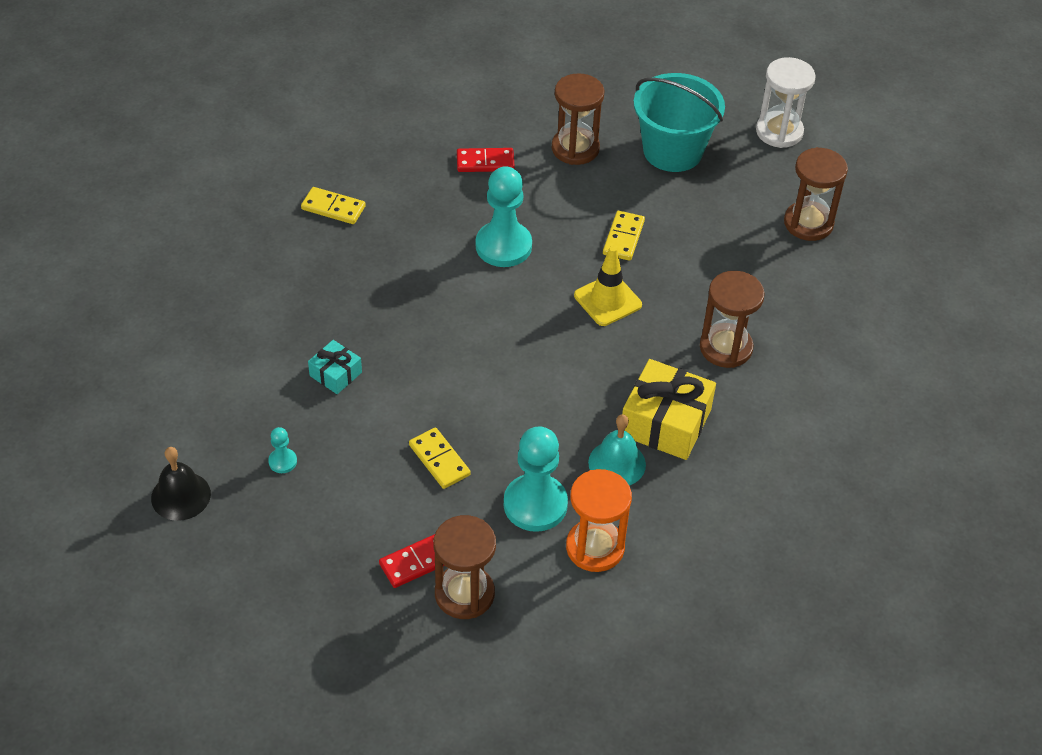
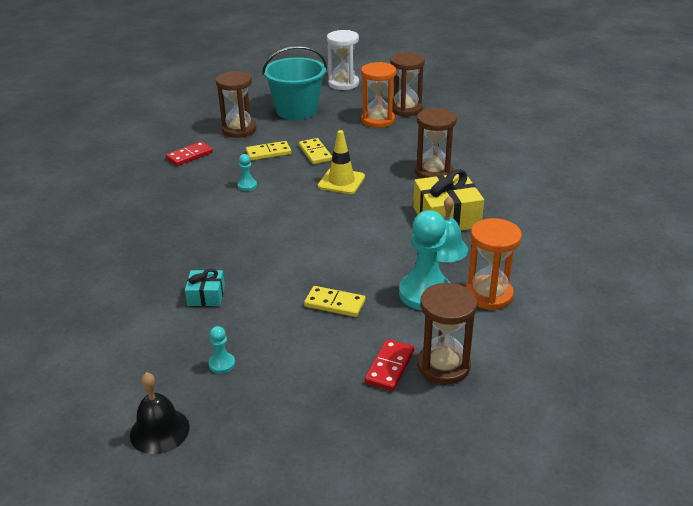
camera: 35 degrees left, 15 degrees down
yellow domino [301,187,365,224] -> yellow domino moved to [246,141,292,161]
turquoise pawn [476,166,532,267] -> turquoise pawn [238,154,257,191], size x0.45
none -> orange hourglass [361,62,396,128]

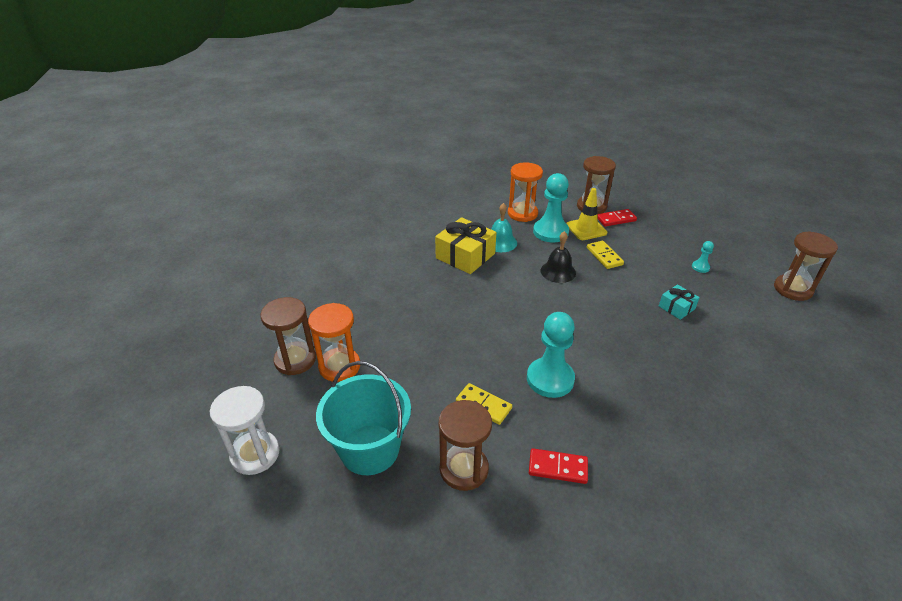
camera: 130 degrees left, 5 degrees up
black bell [130,372,190,454] -> black bell moved to [541,231,576,283]
turquoise pawn [238,154,257,191] -> turquoise pawn [527,312,575,398], size x2.23
yellow domino [299,138,332,164] -> none
yellow traffic cone [318,130,365,194] -> yellow traffic cone moved to [566,188,607,240]
brown hourglass [415,108,457,178] -> brown hourglass moved to [774,231,838,301]

